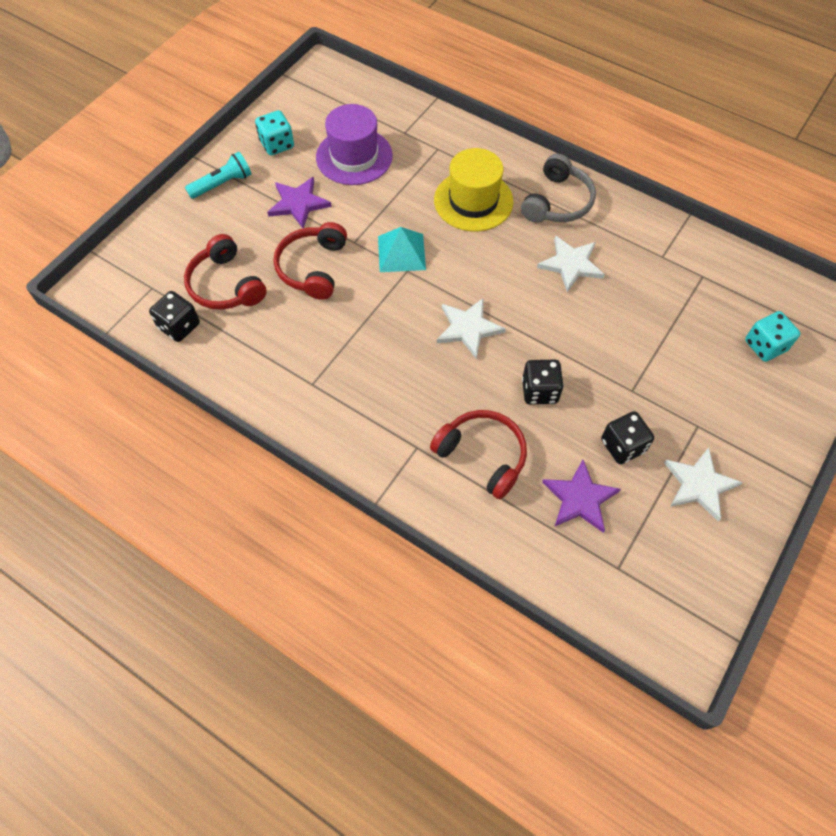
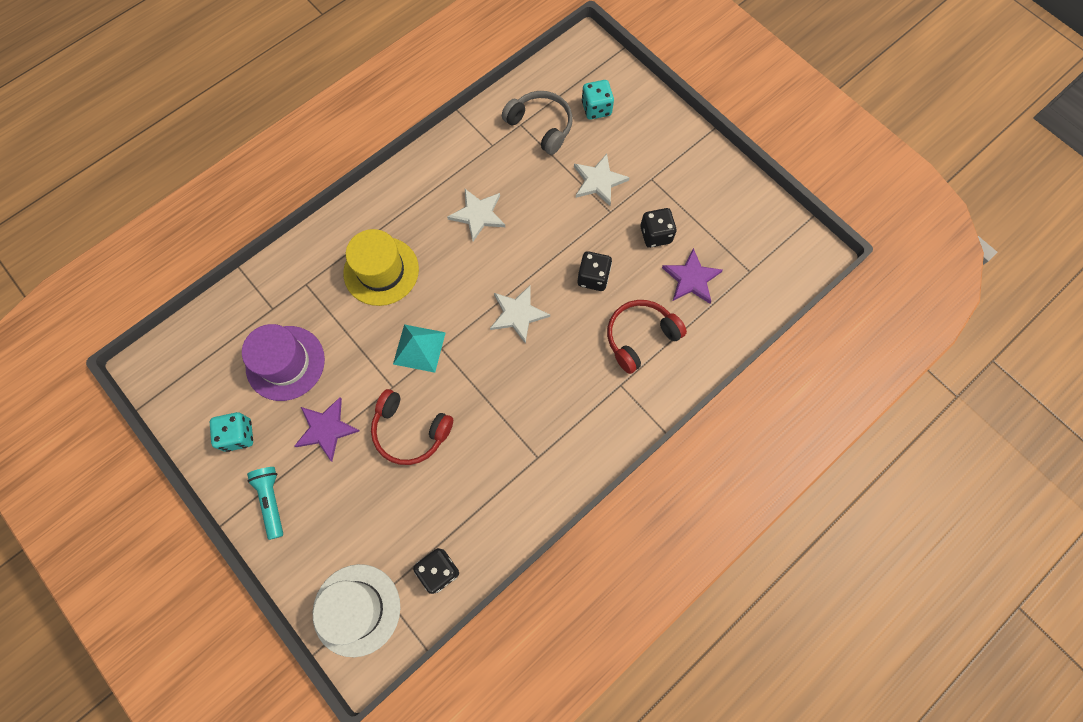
camera: 75 degrees left, 10 degrees up
red headphones [184,234,267,310] -> none
grey headphones [521,154,596,223] -> grey headphones moved to [502,91,573,155]
white star [664,447,743,522] -> white star moved to [574,154,630,206]
none -> white hat [313,564,400,657]

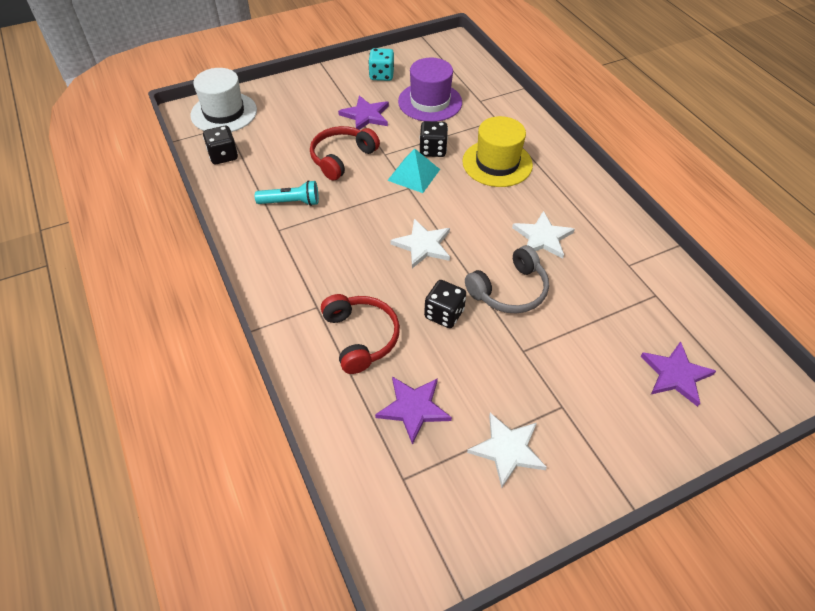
camera: 105 degrees right, 20 degrees down
turquoise flashlight [247,467,283,540] -> turquoise flashlight moved to [255,180,319,206]
grey headphones [502,91,573,155] -> grey headphones moved to [465,245,549,314]
white star [574,154,630,206] -> white star moved to [467,413,547,488]
turquoise dice [582,80,614,120] -> purple star [641,341,716,407]
black dice [640,208,677,248] -> black dice moved to [420,121,448,157]

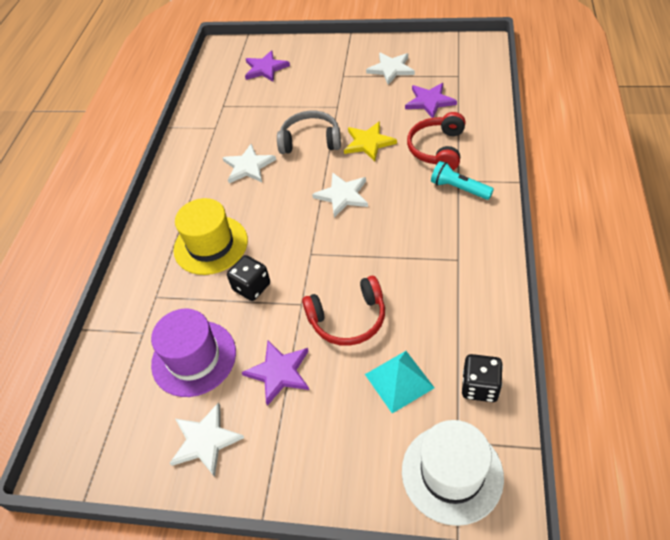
camera: 140 degrees left, 0 degrees up
turquoise flashlight [255,180,319,206] -> turquoise flashlight moved to [431,161,494,200]
turquoise dice [368,48,394,81] -> white star [170,402,244,477]
turquoise pyramid [387,148,440,193] -> turquoise pyramid moved to [365,351,435,414]
black dice [424,280,466,328] -> yellow star [344,122,397,162]

